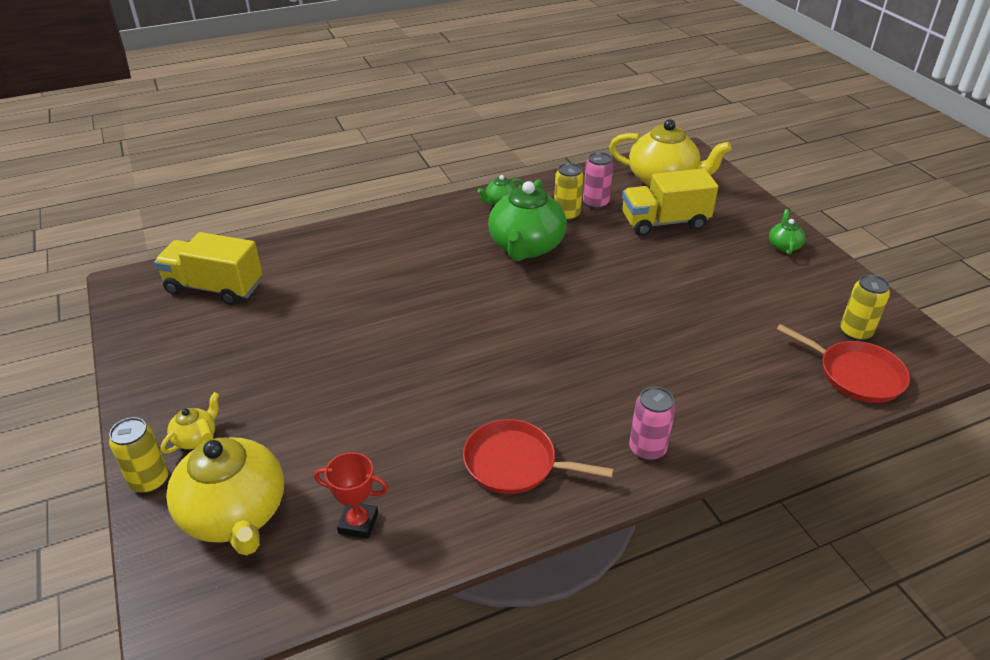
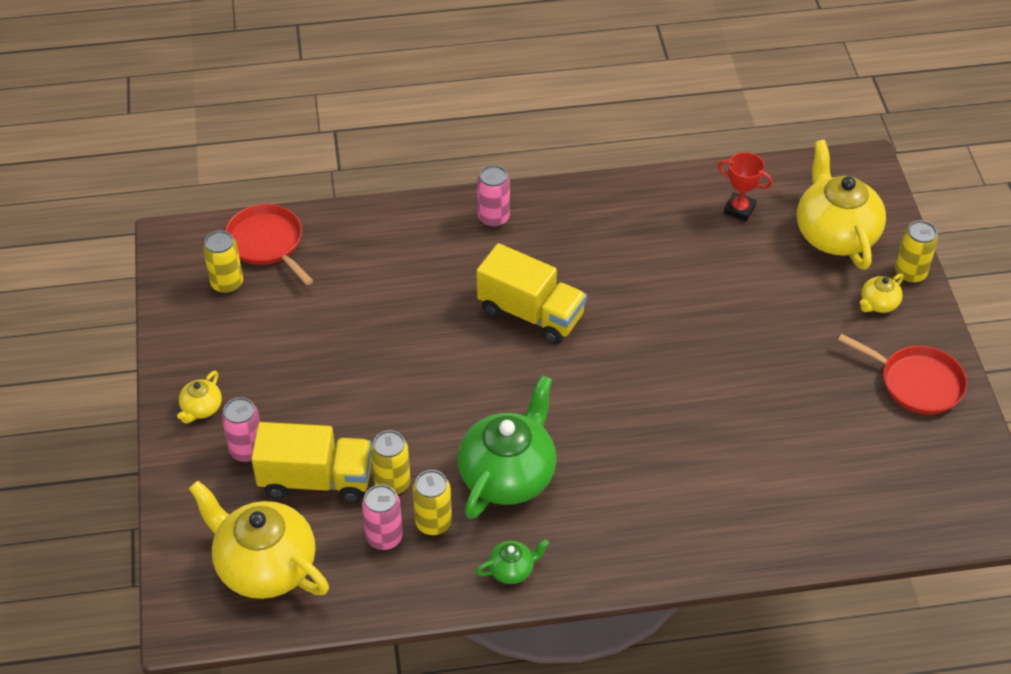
camera: 165 degrees left, 10 degrees up
yellow truck [154,232,262,306] -> yellow truck moved to [476,243,587,344]
red pan [463,419,614,494] -> red pan moved to [838,334,967,415]
green teapot [769,209,805,255] -> yellow teapot [177,371,222,424]
none -> pink can [222,397,260,462]
none -> yellow can [371,430,411,495]

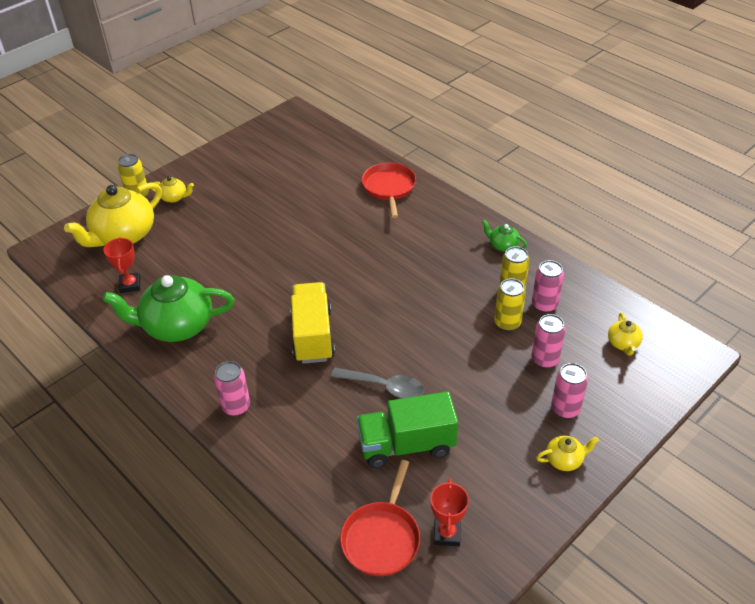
camera: 125 degrees left, 5 degrees down
yellow teapot [189,481,329,599] -> yellow teapot [608,313,643,355], size x0.45
yellow can [203,230,243,294] -> red trophy [430,478,469,546]
yellow truck [251,422,372,503] -> pink can [531,314,566,368]
green teapot [458,375,557,519] -> green teapot moved to [103,275,234,342]
red pan [838,334,967,415] -> red pan moved to [362,163,416,218]
none -> grey spoon [331,368,424,398]
none -> green truck [356,391,458,468]

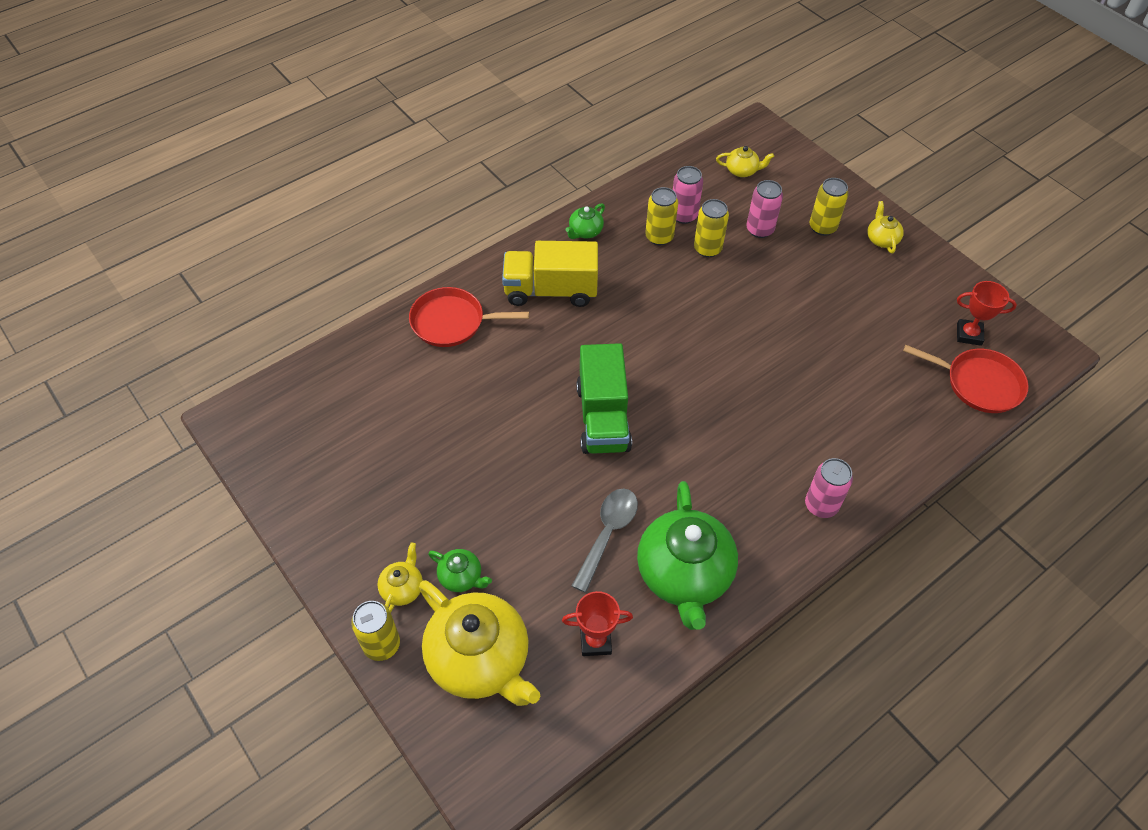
camera: 85 degrees left, 10 degrees up
yellow truck [290,282,335,364] -> yellow truck moved to [502,241,598,307]
grey spoon [331,368,424,398] -> grey spoon moved to [572,488,638,593]
green truck [356,391,458,468] -> green truck moved to [576,343,632,454]
pink can [551,363,588,419] -> yellow can [810,178,848,236]
none -> green teapot [428,549,492,592]

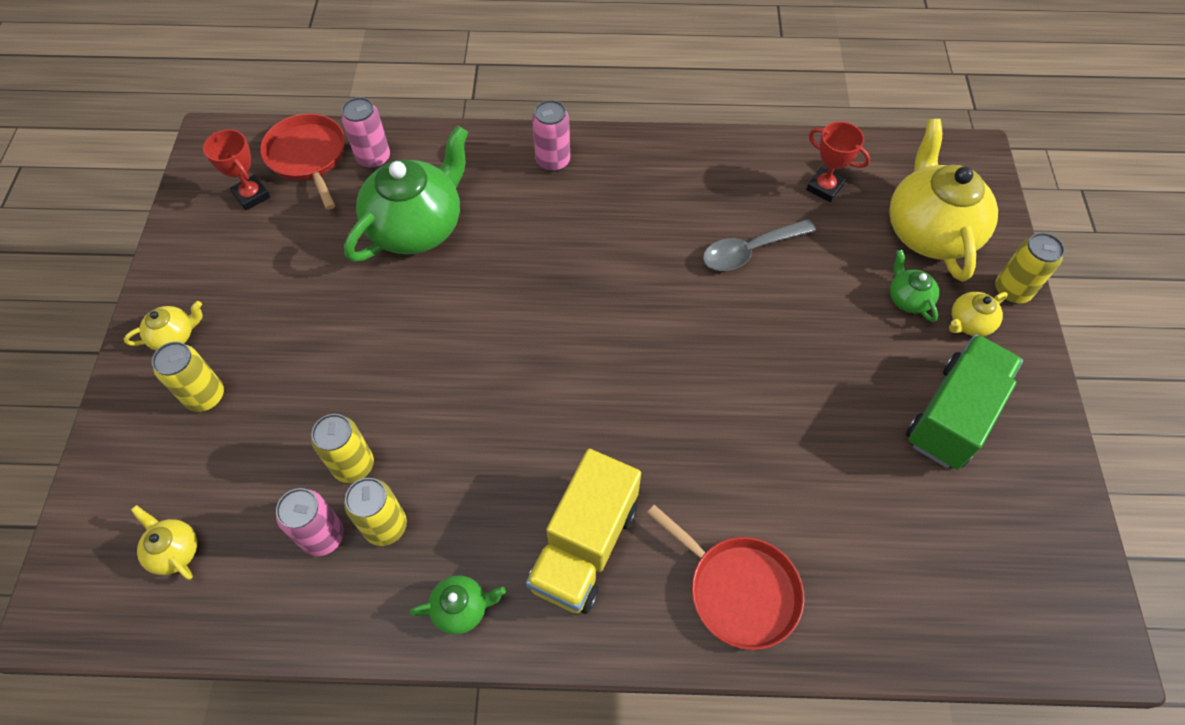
camera: 140 degrees left, 5 degrees up
yellow truck [502,241,598,307] -> yellow truck turned 75 degrees clockwise [526,449,641,614]
green truck [576,343,632,454] -> green truck moved to [906,334,1023,470]
green teapot [637,481,738,630] -> green teapot moved to [344,126,468,262]
pink can [746,180,783,238] -> pink can moved to [341,97,390,169]
yellow teapot [867,201,904,253] -> yellow teapot turned 150 degrees counterclockwise [124,301,203,350]

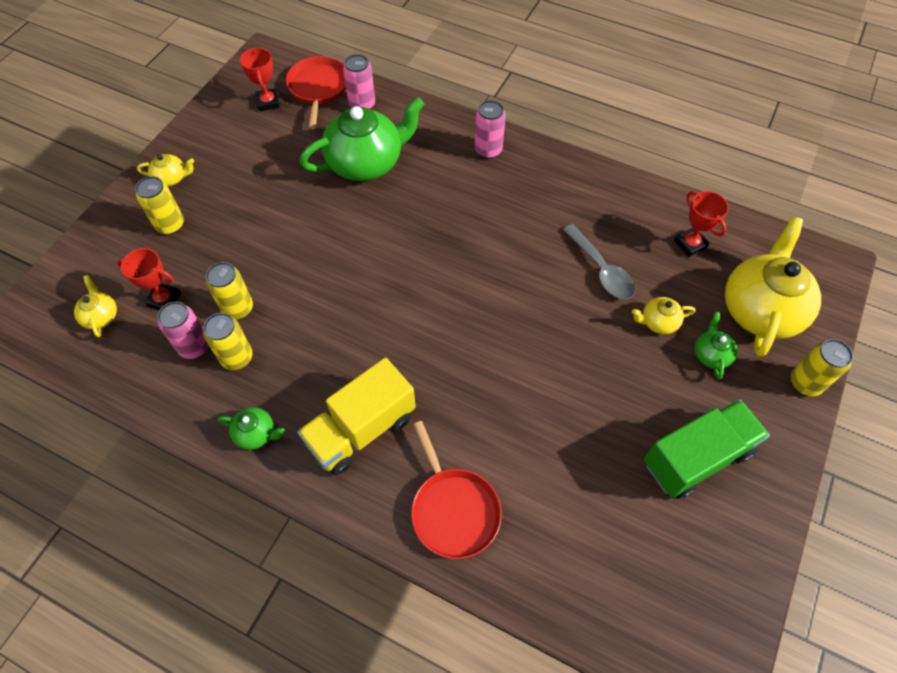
camera: 25 degrees right, 0 degrees up
grey spoon [703,219,816,271] -> grey spoon turned 120 degrees counterclockwise [563,224,635,300]
yellow teapot [949,292,1008,337] -> yellow teapot moved to [632,297,696,334]
none -> red trophy [117,248,181,310]

